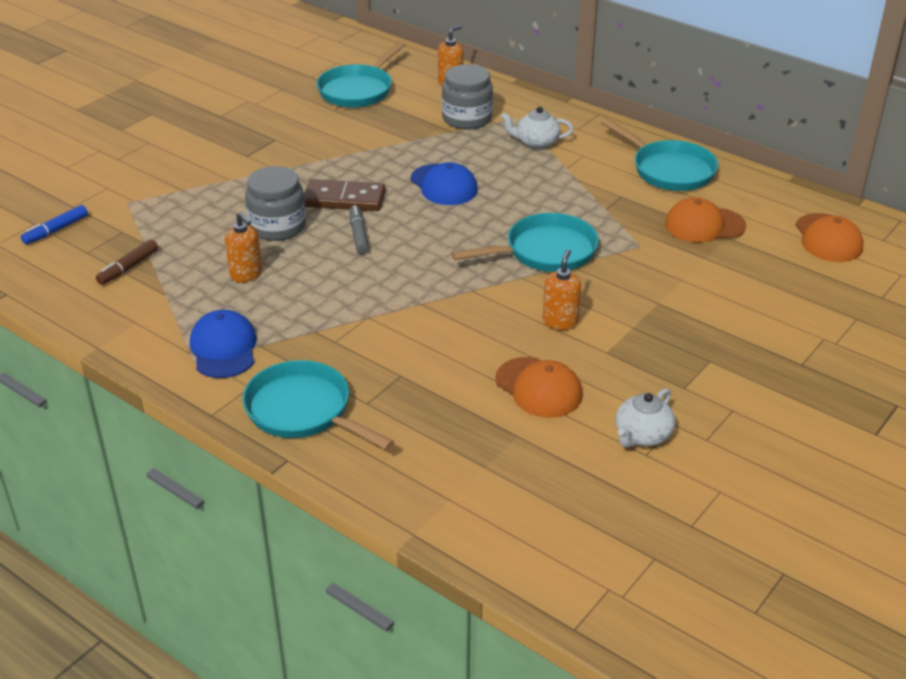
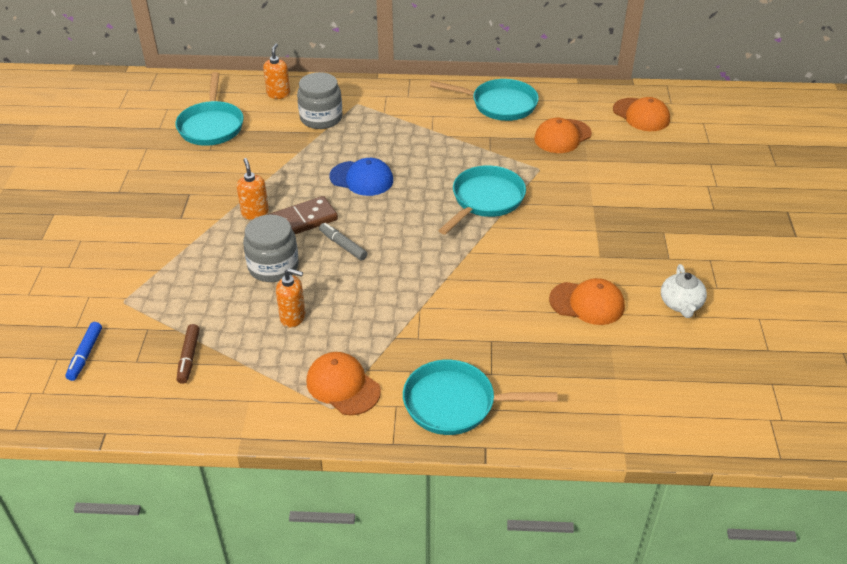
camera: 35 degrees left, 5 degrees up
blue cap [190,310,257,378] -> orange cap [306,352,381,415]
white teapot [501,107,574,149] -> none
orange soap dispenser [543,249,581,330] -> orange soap dispenser moved to [237,158,269,220]

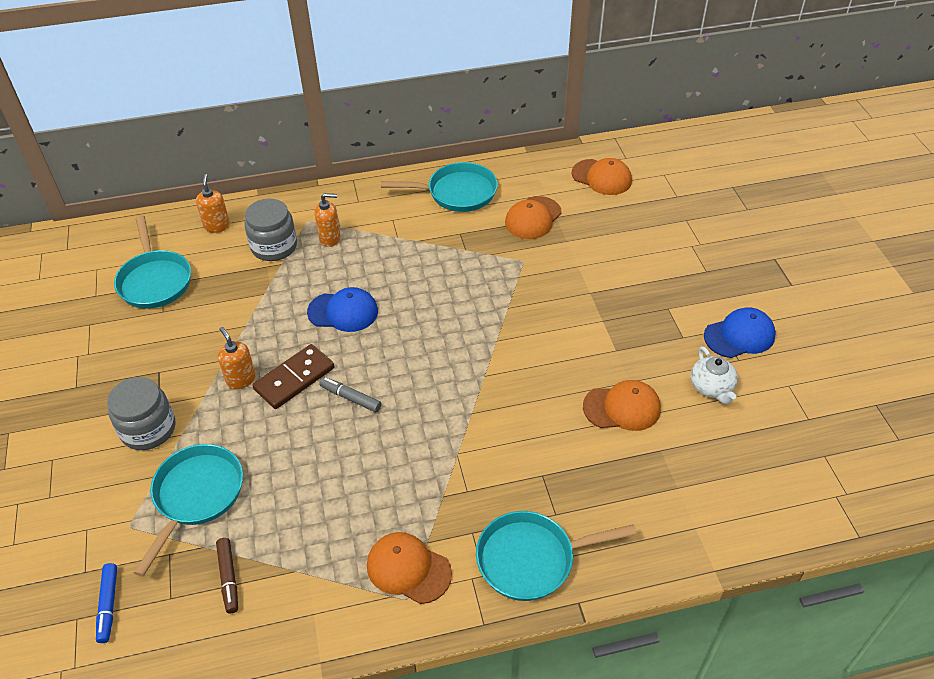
camera: 15 degrees left, 5 degrees up
grey jar [243,215,299,282] -> grey jar moved to [107,377,176,450]
orange soap dispenser [276,268,305,328] -> orange soap dispenser moved to [315,193,340,247]
turquoise pan [438,165,526,235] -> turquoise pan moved to [133,444,243,577]
none -> blue cap [704,307,776,358]

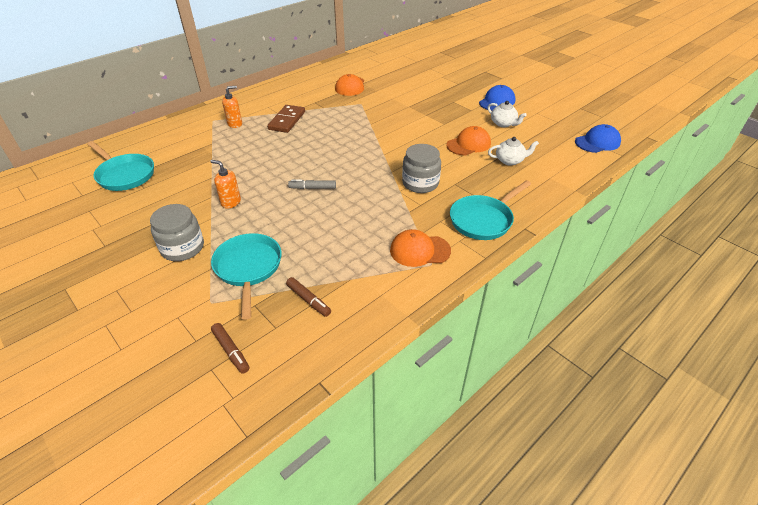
camera: 30 degrees left, 5 degrees down
blue marker [96,563,117,643] -> brown marker [211,323,249,374]
orange soap dispenser [196,174,230,233] -> none
grey jar [244,199,297,261] -> grey jar moved to [402,144,441,193]
brown domino [252,344,334,409] -> brown domino moved to [267,105,305,133]
blue cap [307,287,378,332] -> blue cap moved to [575,124,621,153]
turquoise pan [381,162,498,212] -> none
orange cap [571,158,632,195] -> none
none -> white teapot [488,137,539,166]

